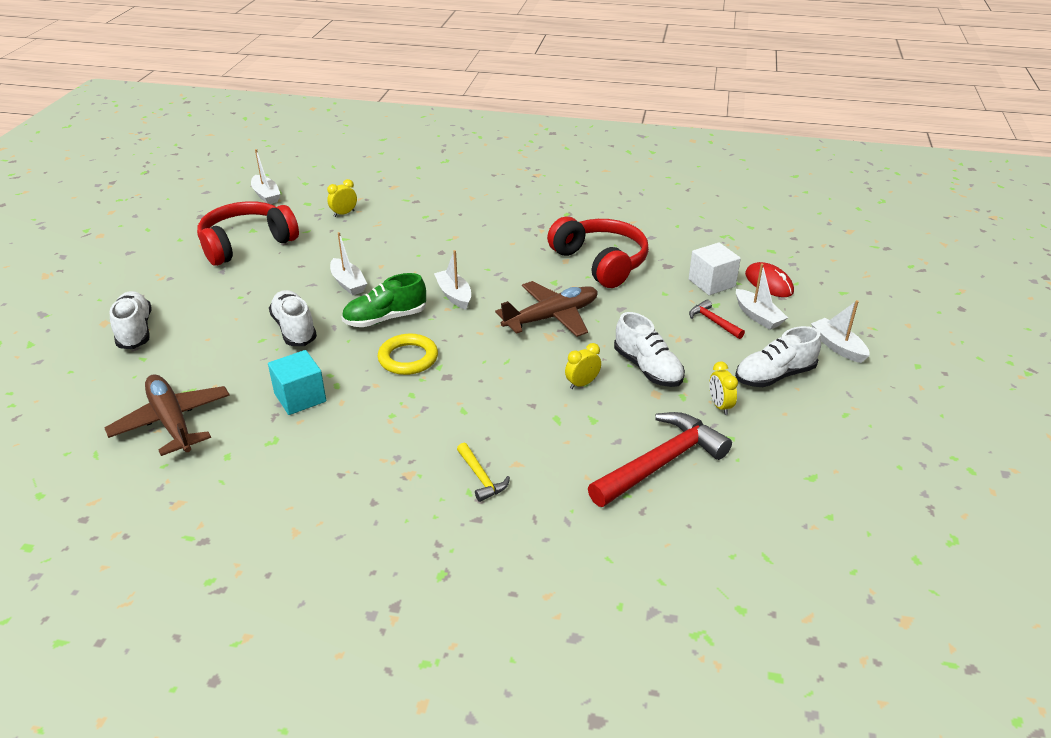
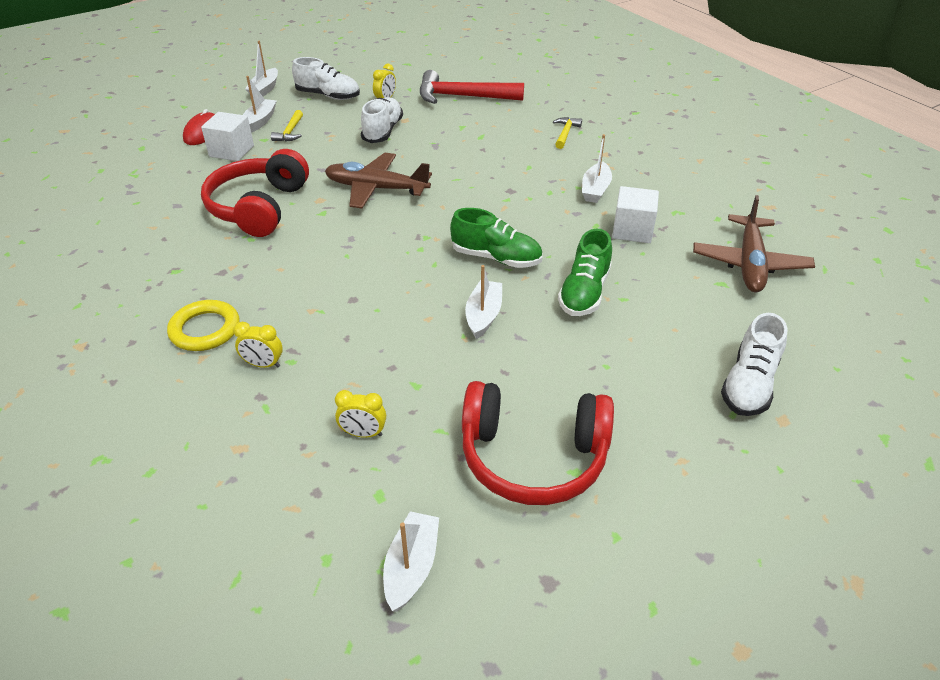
camera: 135 degrees left, 5 degrees up
turquoise cube [268,350,326,415] -> white cube [612,186,659,243]
white shoe [269,290,317,346] -> green shoe [558,229,612,316]
yellow ring [378,334,438,375] -> yellow ring moved to [167,300,240,351]
white boat [434,250,471,310] -> white boat moved to [582,134,612,203]
yellow clock [565,343,601,389] -> yellow clock moved to [233,322,283,368]
red hammer [689,300,745,339] -> yellow hammer [271,110,303,142]

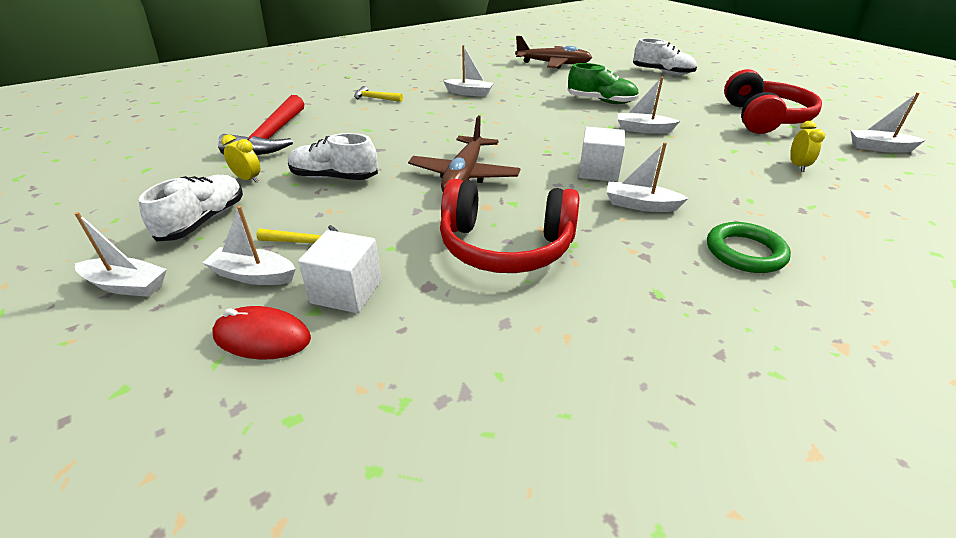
camera: 90 degrees left, 5 degrees down
yellow ring [167,300,240,351] -> green ring [707,222,791,273]
yellow clock [233,322,283,368] -> none
green shoe [450,208,542,268] -> none
white cube [612,186,659,243] -> white cube moved to [578,127,625,182]
none -> white boat [606,142,688,212]

